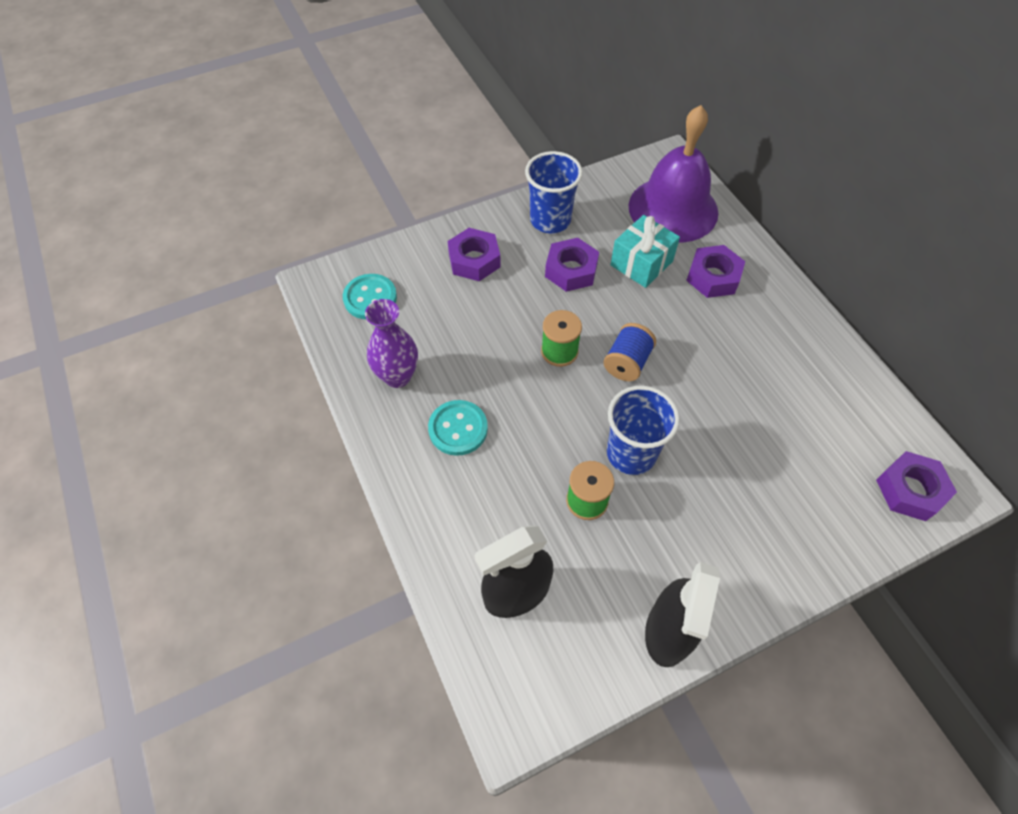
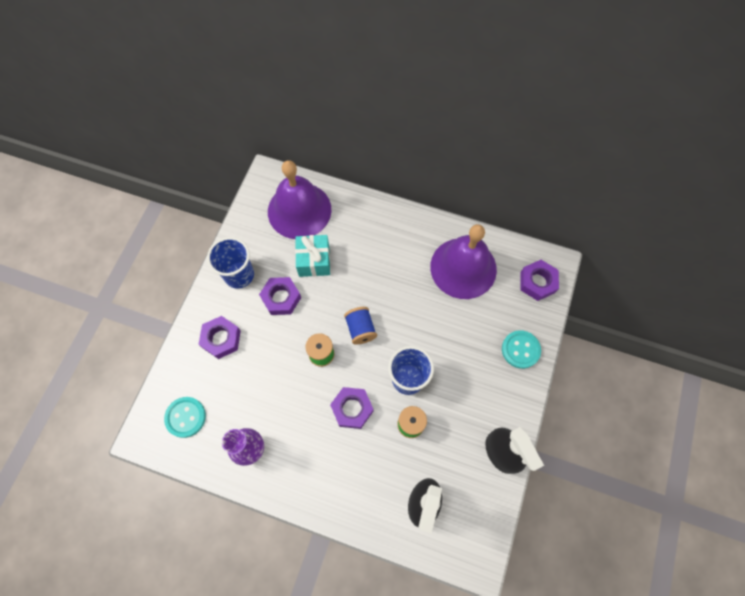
camera: 45 degrees left, 10 degrees up
turquoise button [428,400,488,456] -> turquoise button moved to [502,330,541,369]
purple nut [686,245,745,298] -> purple nut moved to [330,387,374,429]
none -> purple bell [430,224,497,299]

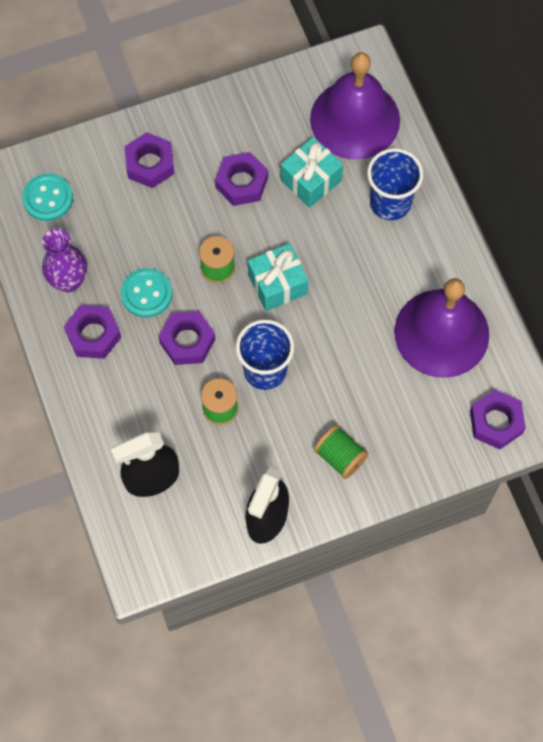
camera: 50 degrees right, 0 degrees up
blue cup [207,237,254,289] -> blue cup moved to [367,148,423,220]
blue spool [344,307,377,344] -> turquoise gift [248,243,308,311]
turquoise button [502,330,541,369] -> turquoise button moved to [121,268,172,318]
none -> purple nut [64,305,121,359]
none -> green spool [314,425,369,479]

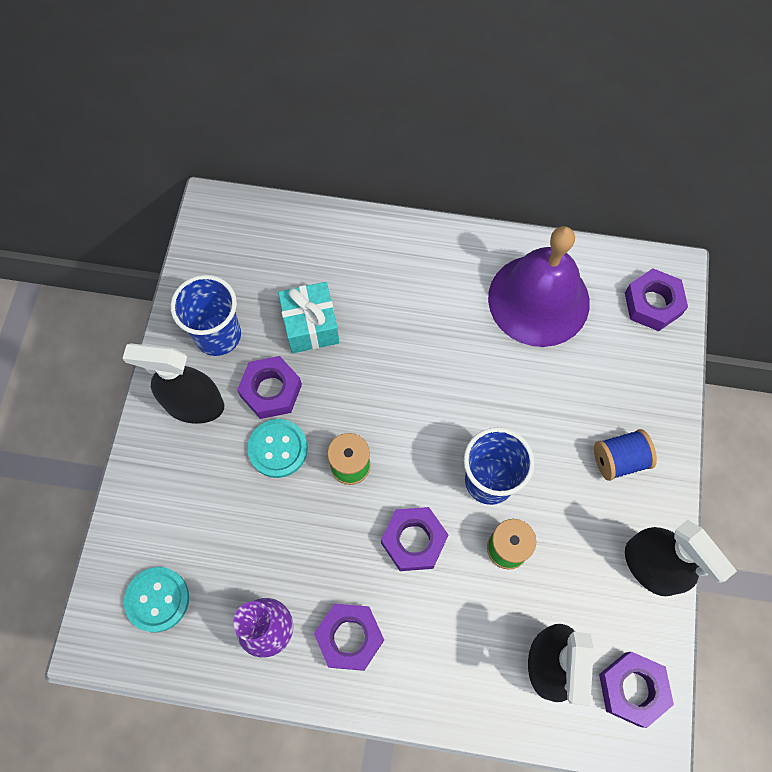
camera: 60 degrees left, 0 degrees up
turquoise button [121,268,172,318] -> turquoise button moved to [247,419,308,478]
purple nut [125,132,174,188] -> purple nut moved to [599,652,674,728]
turquoise gift [248,243,308,311] -> none
purple bell [310,52,400,160] -> none
green spool [314,425,369,479] -> blue spool [594,429,657,481]
blue cup [367,148,423,220] -> blue cup moved to [171,275,241,356]
none -> black spray bottle [122,343,224,424]

